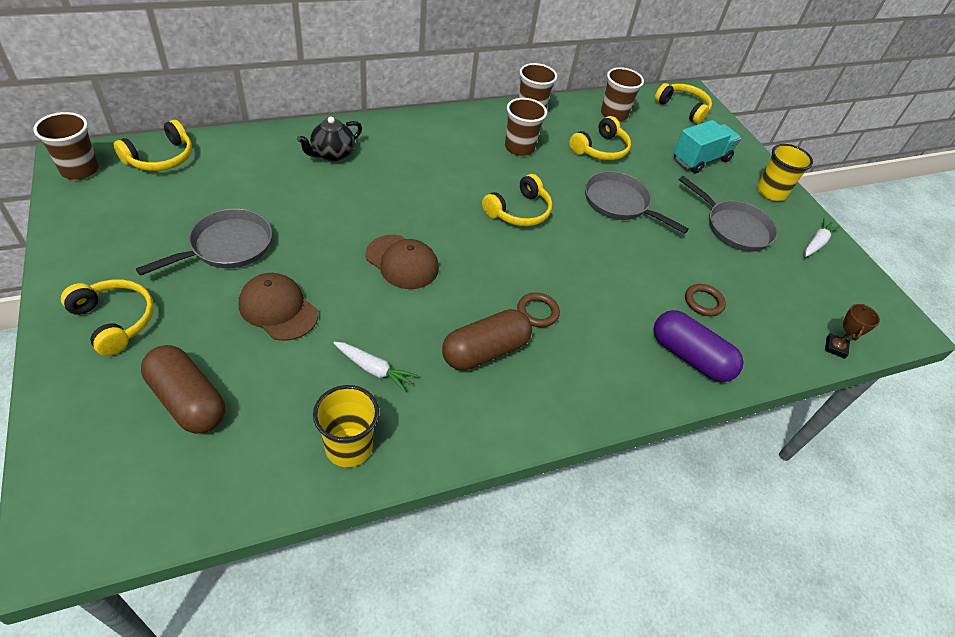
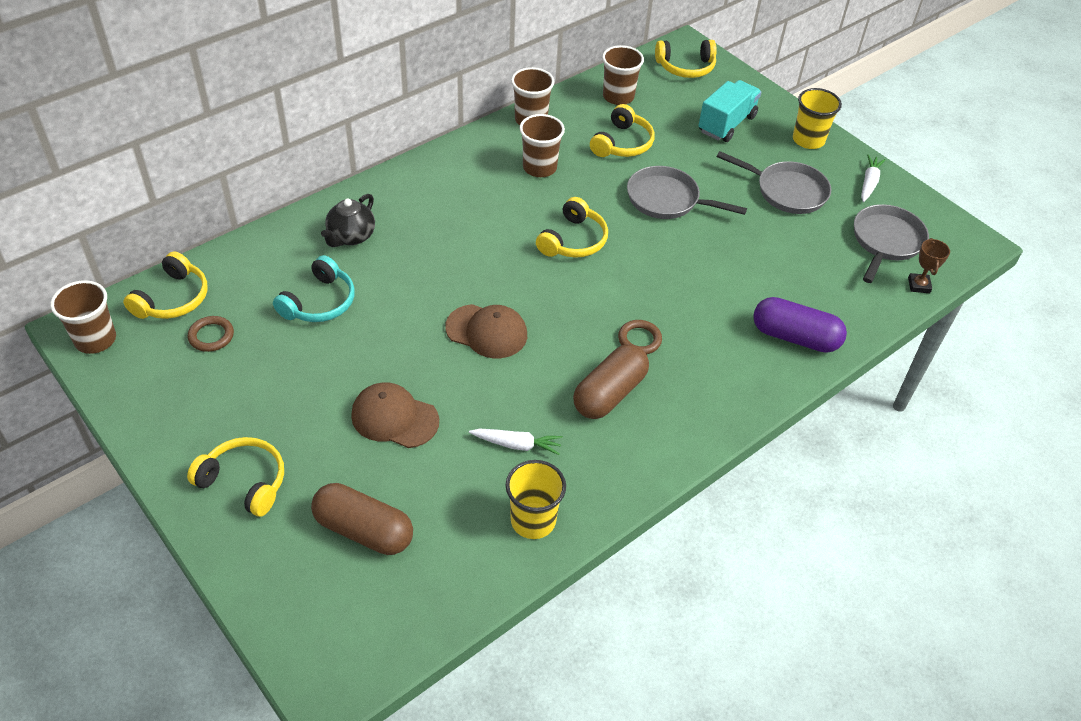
camera: 15 degrees left, 0 degrees up
grey pan [136,208,272,276] -> grey pan moved to [854,204,929,283]
yellow headphones [655,83,712,124] -> yellow headphones turned 150 degrees clockwise [655,40,717,78]
brown ring [685,284,726,316] -> brown ring moved to [188,316,234,352]
none -> turquoise headphones [273,255,355,322]

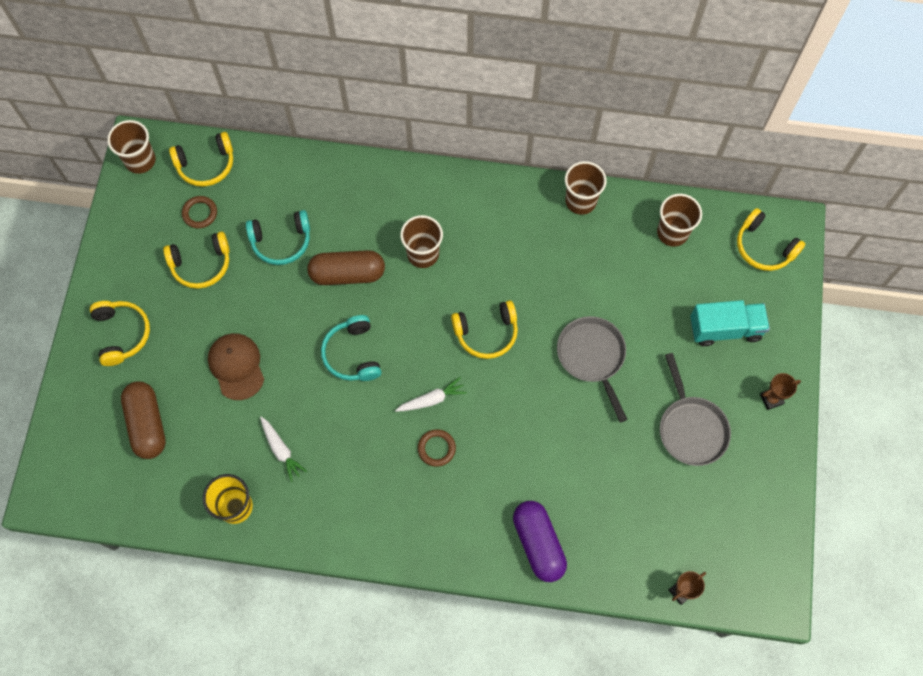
camera: 50 degrees right, 20 degrees up
black teapot [321,194,375,247] -> none
brown cap [445,304,527,358] -> turquoise headphones [321,315,382,381]
brown cup [519,114,565,177] -> brown cup moved to [400,215,443,268]
brown capsule [573,344,649,419] -> brown capsule moved to [307,250,385,285]
yellow headphones [590,104,654,157] -> yellow headphones moved to [163,232,230,289]
yellow cup [793,88,842,149] -> brown trophy [760,373,801,410]
grey pan [854,204,929,283] -> none
white carrot [861,155,886,202] -> white carrot moved to [395,377,467,412]

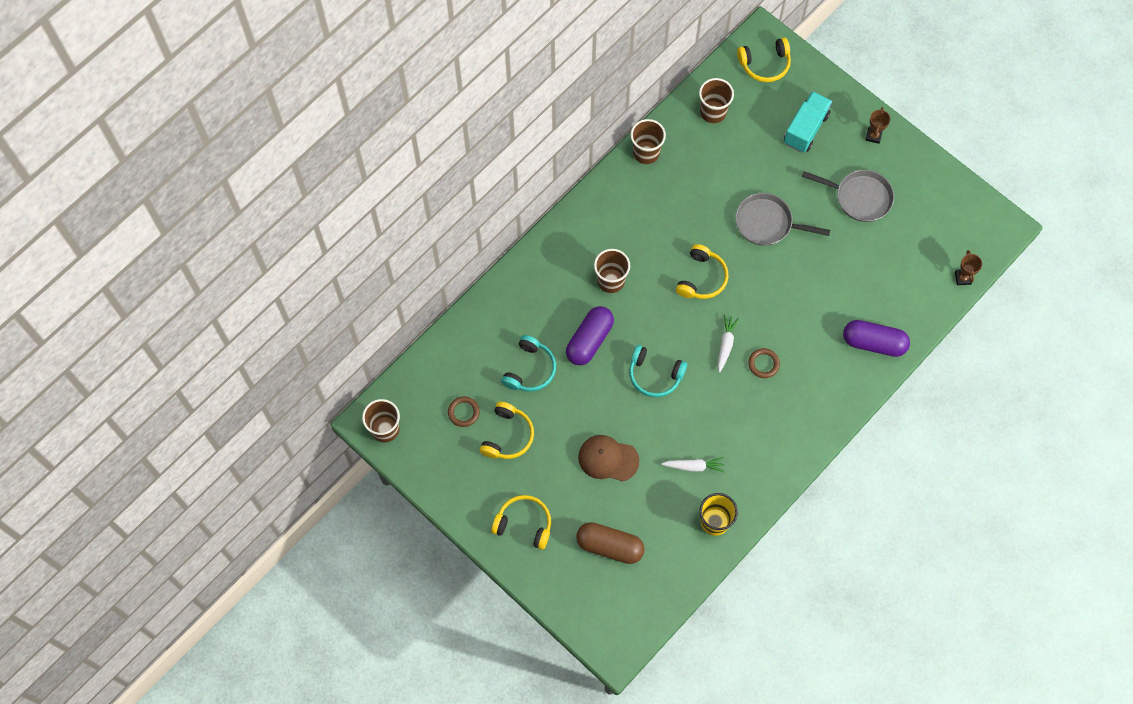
camera: 55 degrees left, 0 degrees up
yellow headphones [169,132,233,187] -> none
brown capsule [307,250,385,285] -> purple capsule [566,306,614,365]

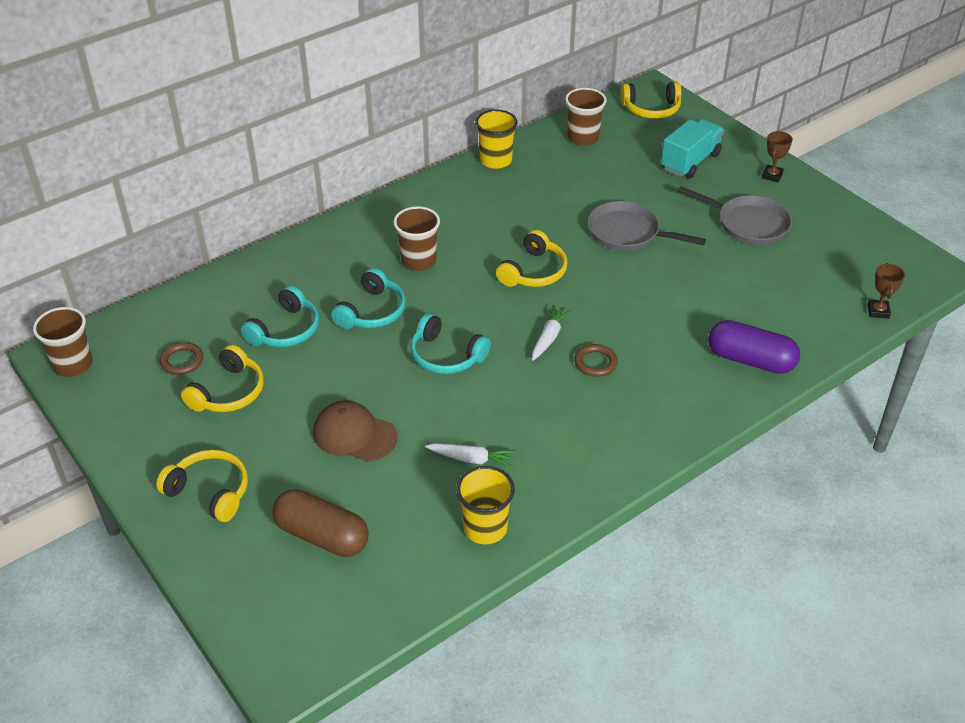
camera: 10 degrees right, 25 degrees down
purple capsule [566,306,614,365] -> turquoise headphones [331,268,406,329]
brown cup [631,119,666,164] -> yellow cup [475,110,518,169]

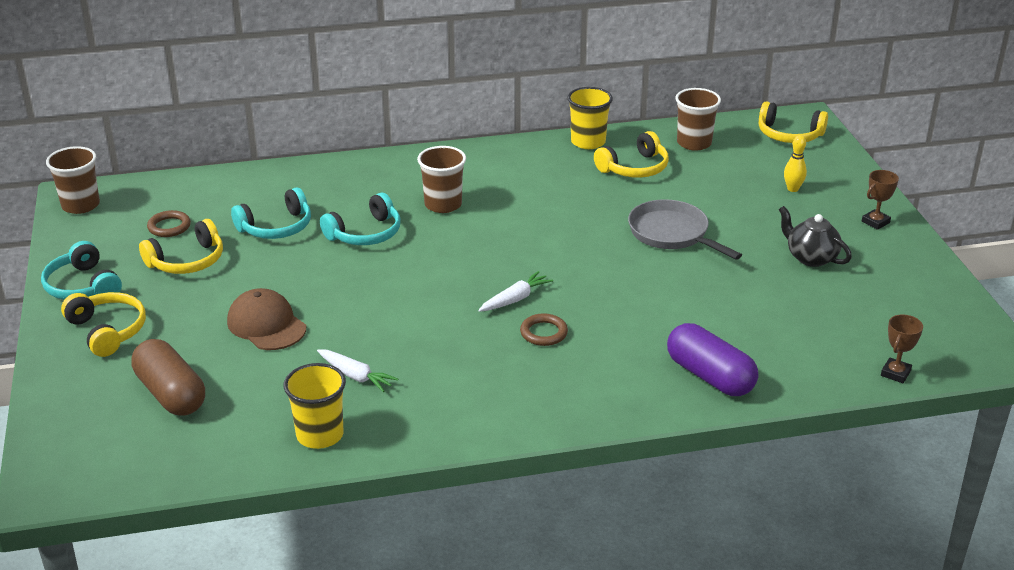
camera: 25 degrees right, 10 degrees down
turquoise headphones [411,313,491,374] -> turquoise headphones moved to [41,241,122,300]
yellow headphones [496,230,568,287] -> yellow headphones moved to [594,131,669,178]
turquoise truck [661,119,724,179] -> yellow bowling pin [784,135,807,192]
grey pan [678,186,792,245] -> black teapot [779,206,852,267]

